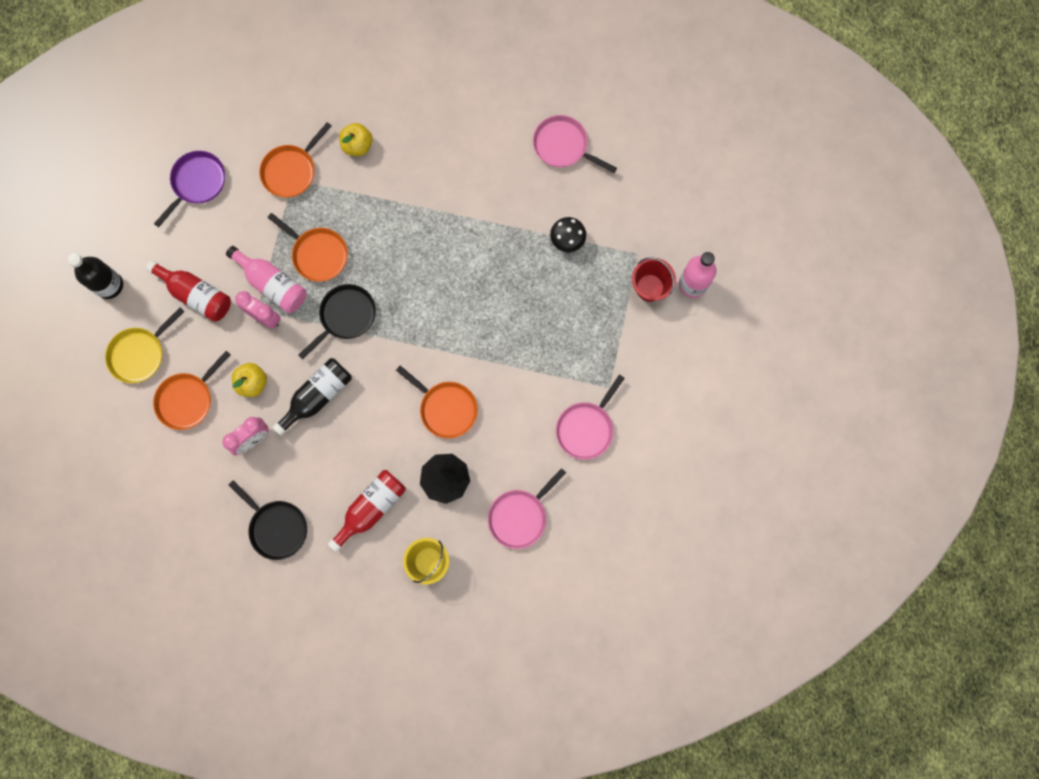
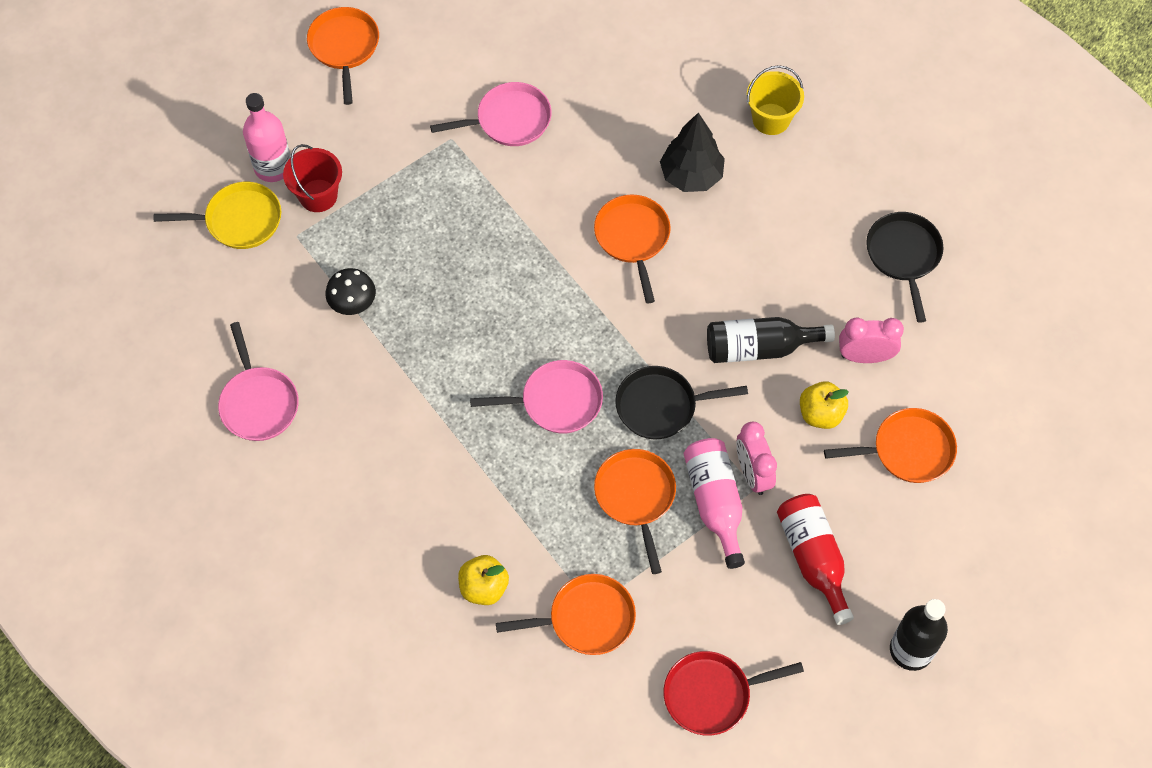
camera: 140 degrees left, 15 degrees down
yellow pan [105,308,184,383] -> yellow pan moved to [154,182,281,249]
purple pan [154,151,225,227] -> red pan [663,651,804,736]
red bottle [328,470,406,552] -> none
pink pan [488,468,566,549] -> pink pan moved to [470,360,603,434]
none -> orange pan [307,7,379,105]

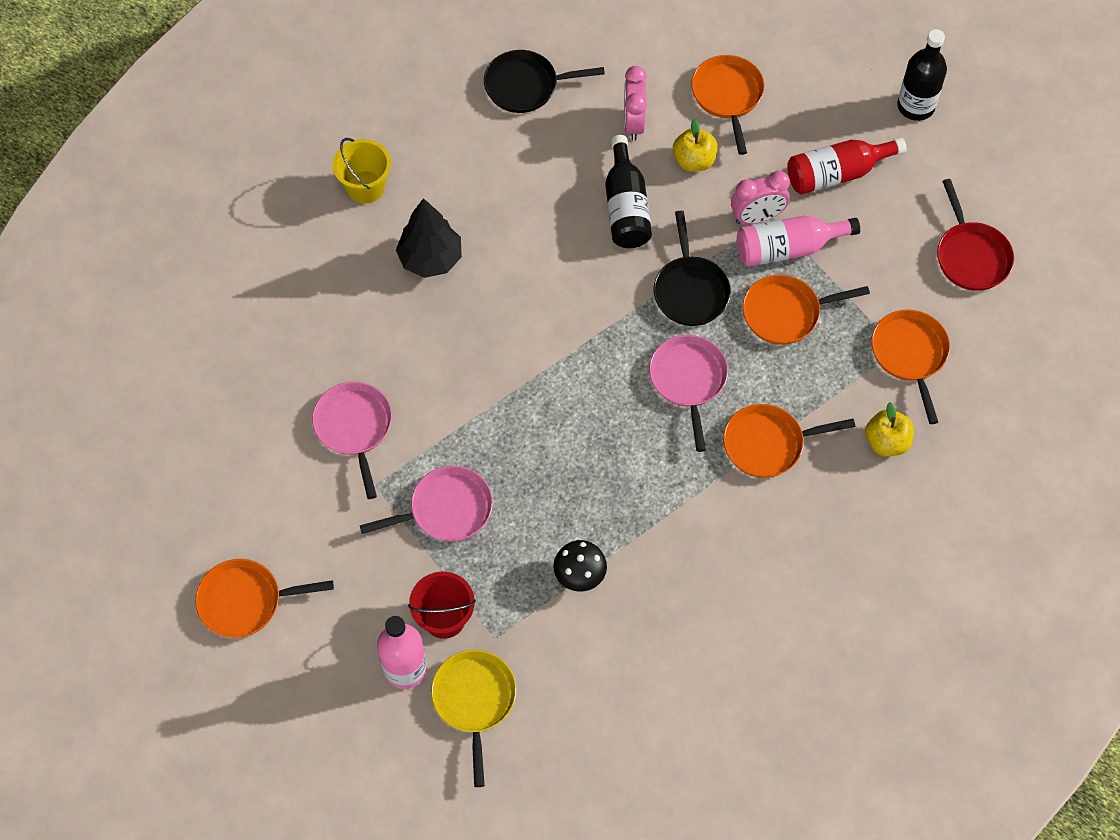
camera: 90 degrees left, 0 degrees up
pink pan [218,322,299,441] -> pink pan moved to [360,466,493,542]
orange pan [594,195,671,303] -> orange pan moved to [723,404,855,478]

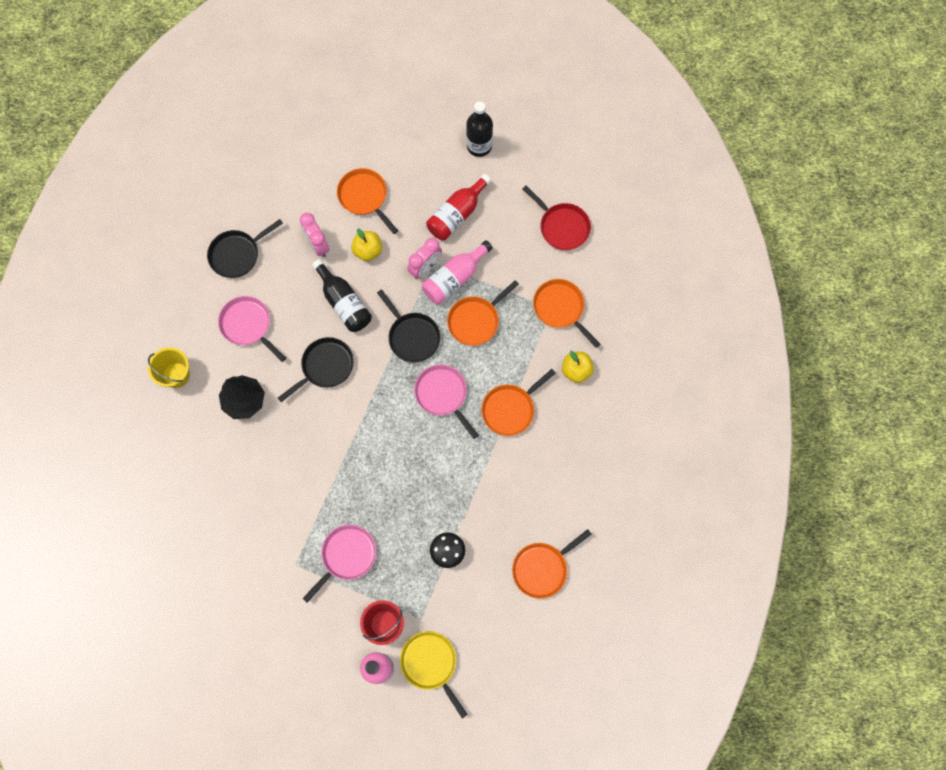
camera: 30 degrees left, 10 degrees up
orange pan [195,559,334,638] -> orange pan moved to [512,529,591,599]
pink pan [312,382,392,499] -> pink pan moved to [218,296,286,362]
none -> black pan [278,337,354,402]

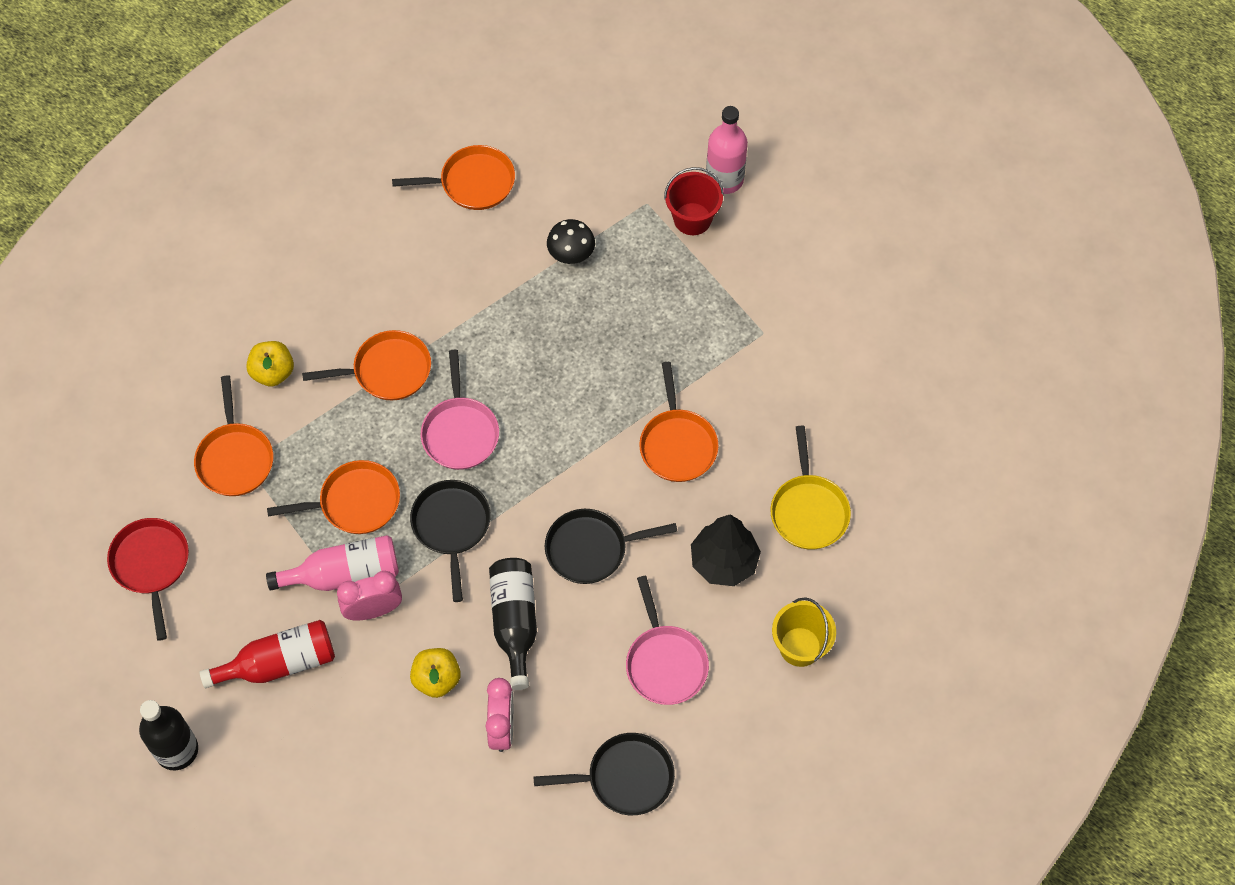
camera: 150 degrees left, 10 degrees down
pink pan [302,525,376,603] -> none
orange pan [337,168,398,234] -> orange pan moved to [639,362,719,482]
yellow pan [400,631,468,718] -> yellow pan moved to [771,426,851,549]

